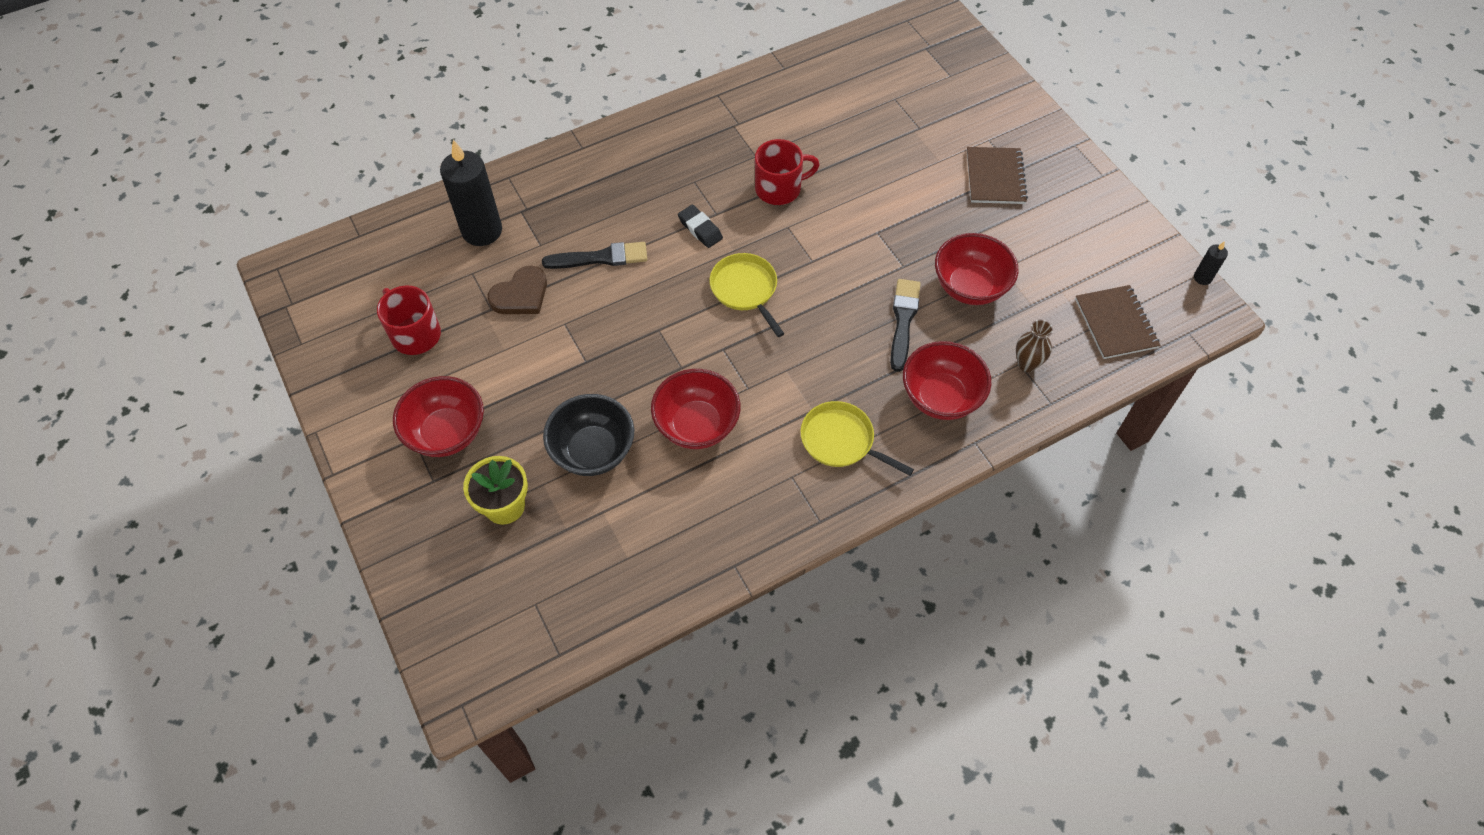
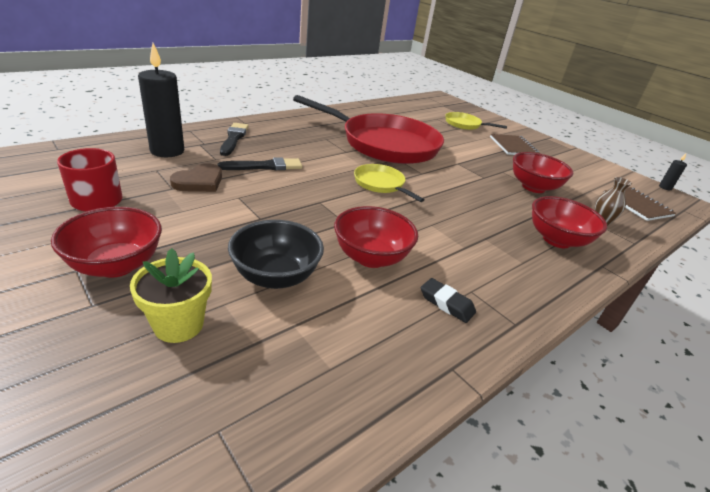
camera: 15 degrees left, 25 degrees down
black eraser [678,205,723,248] -> black eraser moved to [421,278,476,323]
red mug [755,139,820,205] -> red pan [293,95,444,164]
yellow pan [800,401,914,476] -> yellow pan moved to [445,112,507,130]
black brush [891,279,921,372] -> black brush moved to [220,123,249,156]

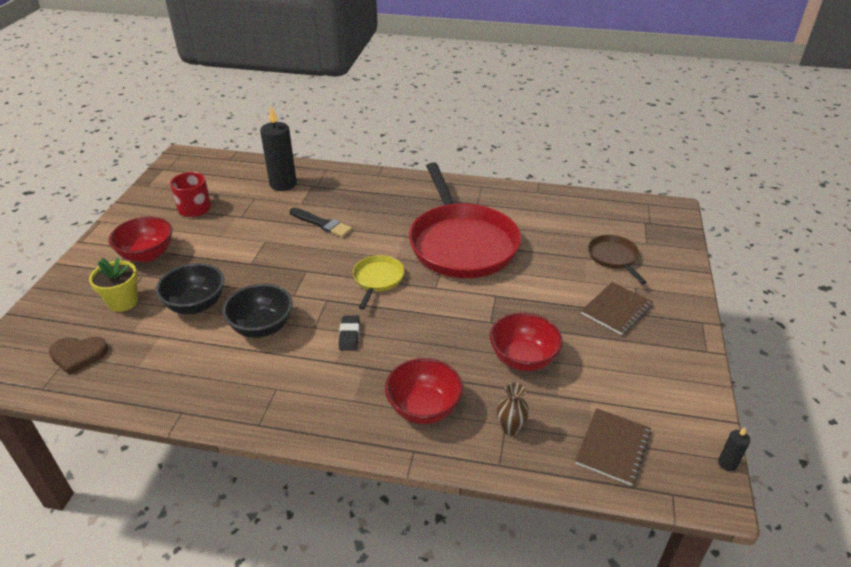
camera: 55 degrees right, 5 degrees up
brown heart [170,163,222,192] -> brown heart moved to [49,337,108,375]
black brush [220,123,249,156] -> none
red bowl [334,206,418,268] -> black bowl [222,284,293,338]
black eraser [421,278,476,323] -> black eraser moved to [339,315,360,351]
yellow pan [445,112,507,130] -> brown pan [588,235,646,284]

